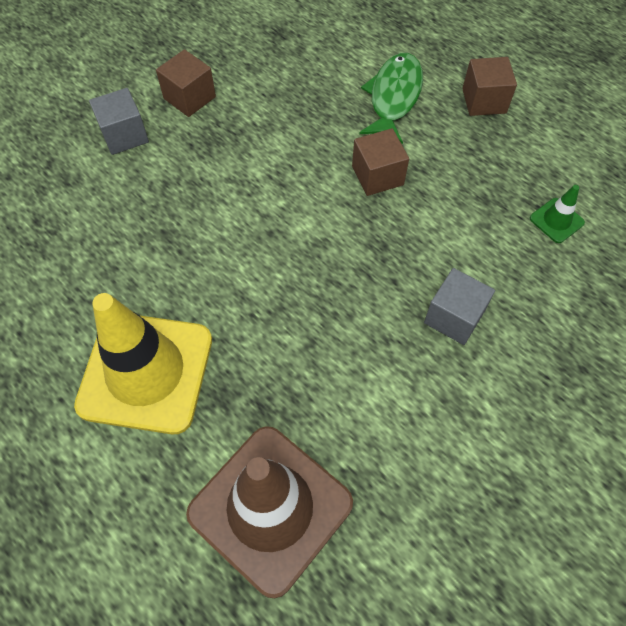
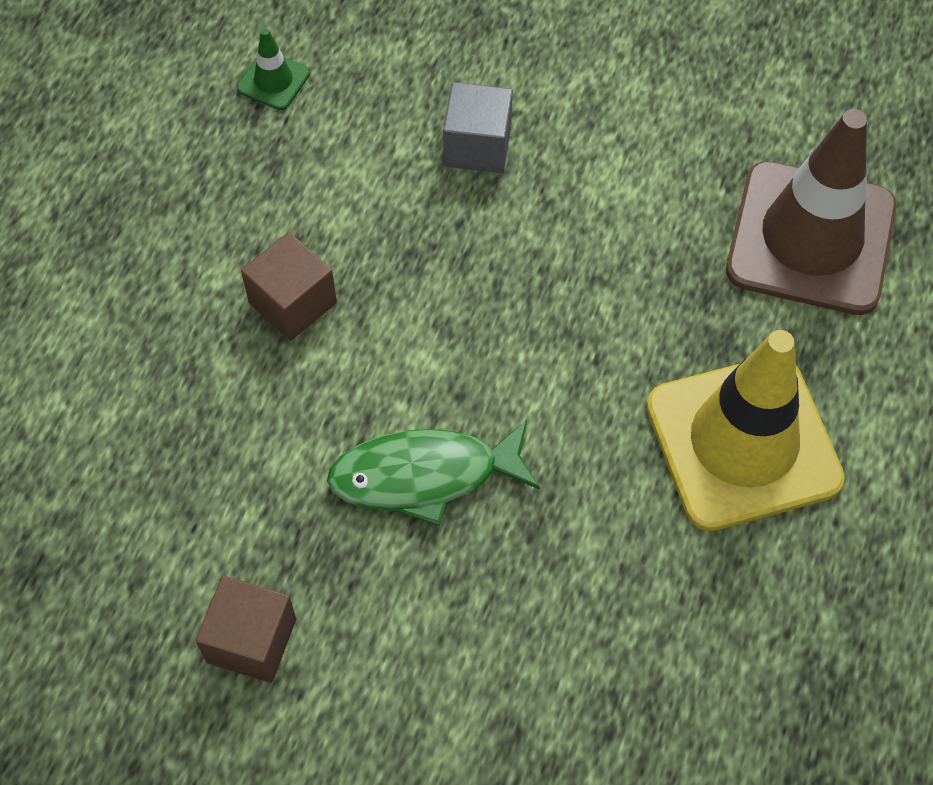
camera: 115 degrees left, 0 degrees up
grey cube [89,88,149,155] -> none
green fish [359,53,423,144] -> green fish moved to [327,420,540,526]
brown cube [462,57,517,116] -> none

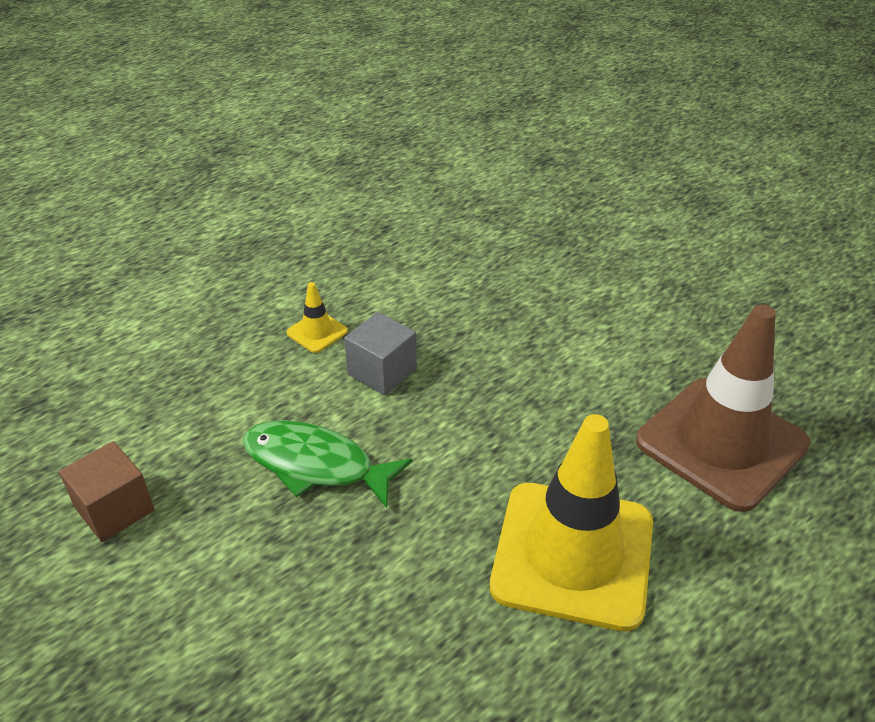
camera: 30 degrees right, 20 degrees down
green traffic cone [237,28,310,110] -> none
brown cube [241,232,337,341] -> yellow traffic cone [286,282,348,353]
grey cube [443,82,513,173] -> grey cube moved to [344,312,417,395]

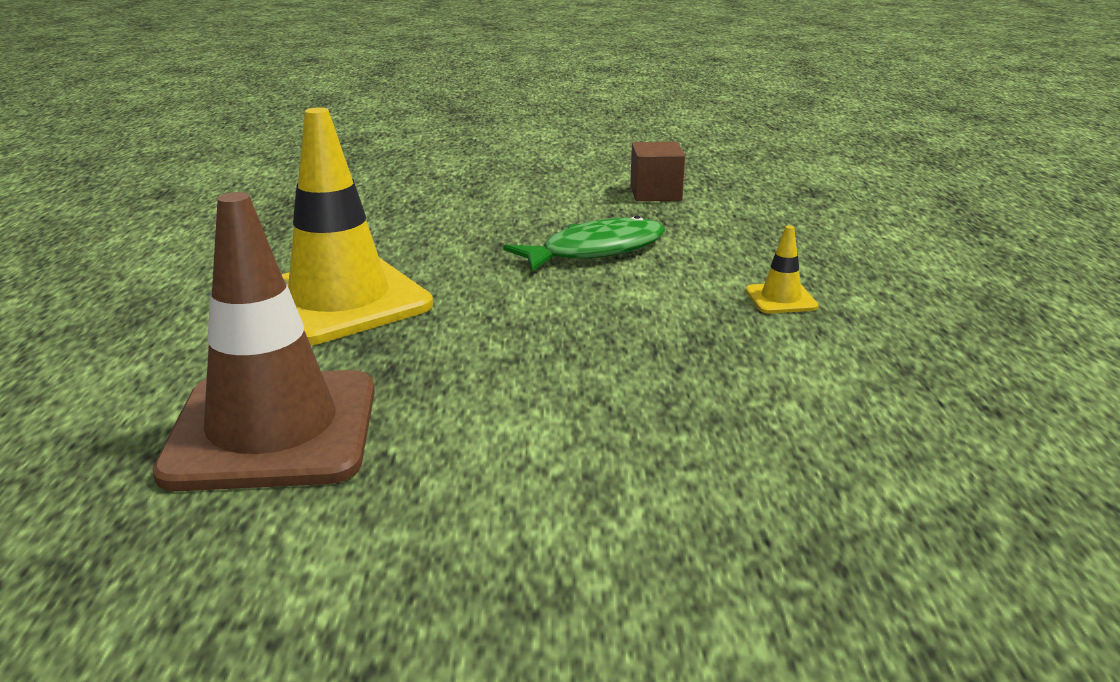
camera: 130 degrees right, 15 degrees down
grey cube [344,312,417,395] -> none

